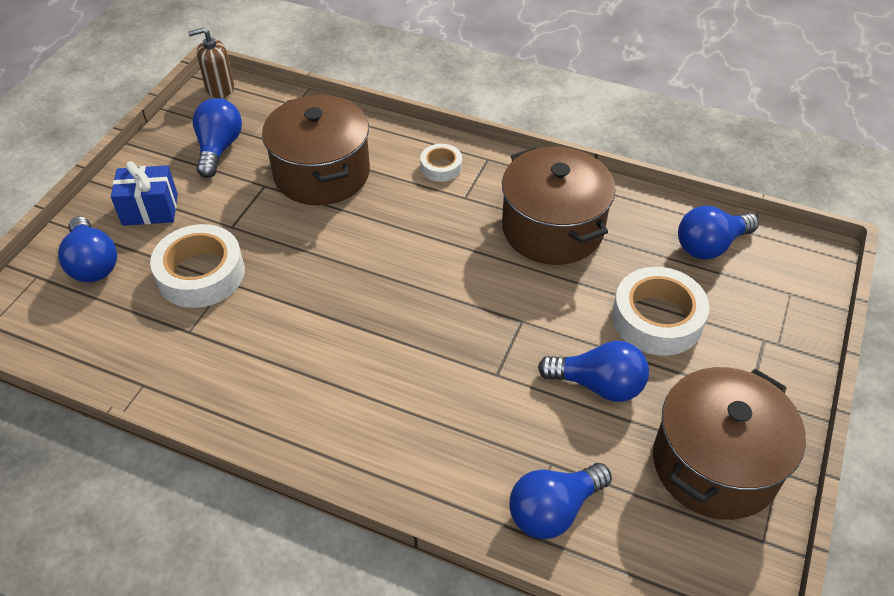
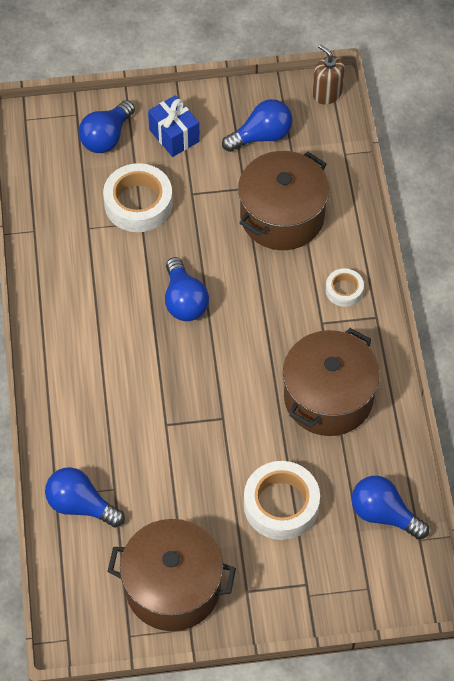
camera: 60 degrees right, 10 degrees up
blue light bulb [538,341,649,402] -> blue light bulb moved to [165,257,209,321]

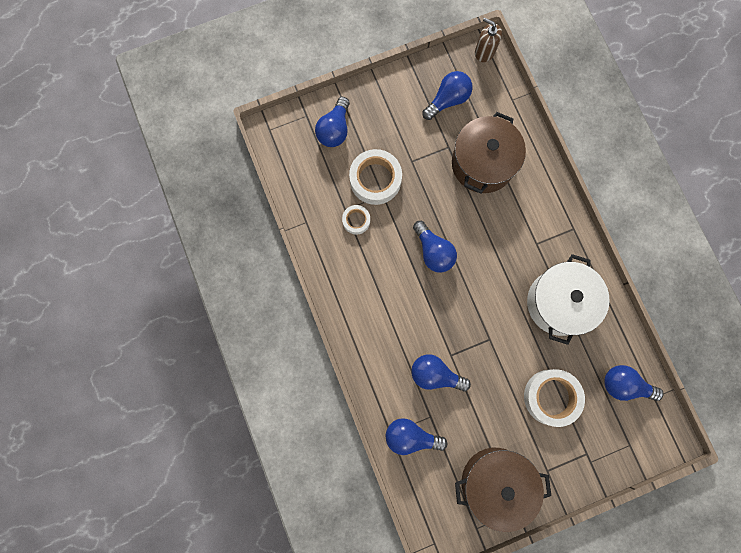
camera: 15 degrees left, 20 degrees up
blue gift [148,95,200,157] -> none
brown pot [283,328,380,436] -> white pot [527,254,610,345]
white tape [326,268,364,307] -> white tape moved to [342,205,370,234]
none -> blue light bulb [411,354,471,392]

